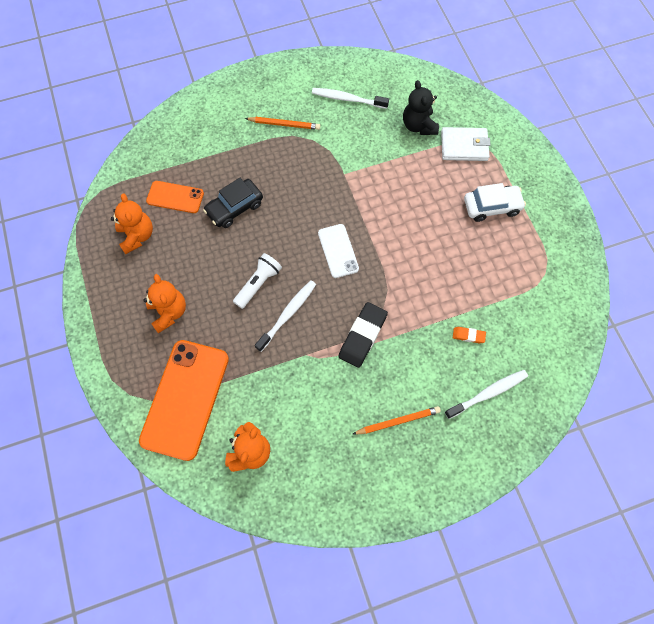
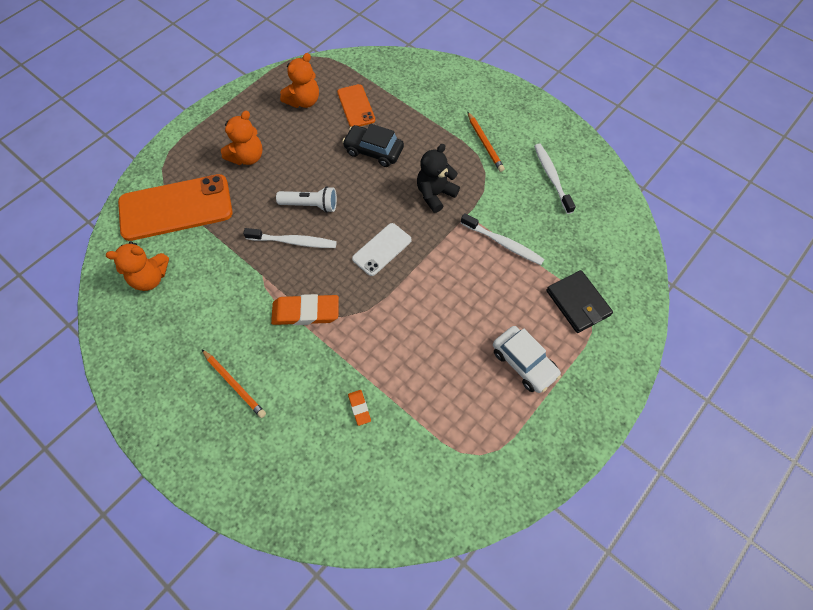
camera: 60 degrees right, 5 degrees down
black eraser [338,302,388,368] -> orange eraser [271,294,339,325]
black teddy bear [403,80,439,135] -> black teddy bear moved to [417,144,460,213]
white wallet [441,127,491,161] -> black wallet [546,270,613,333]
white toothbrush [445,370,528,419] -> white toothbrush moved to [461,213,545,265]

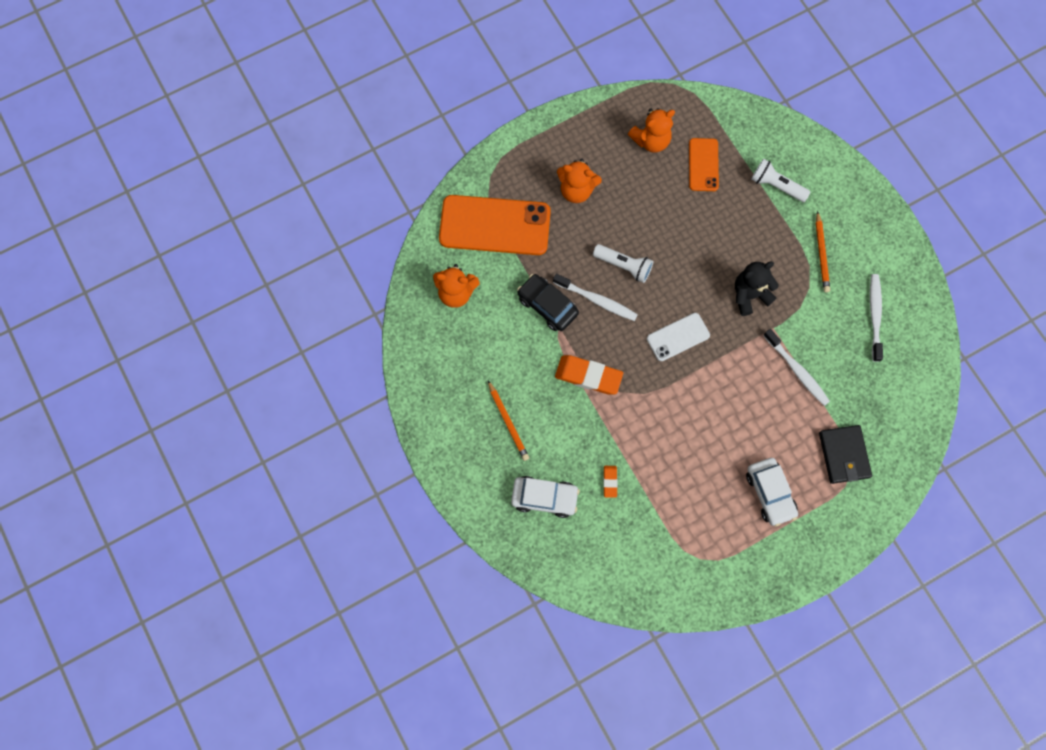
camera: 20 degrees right, 10 degrees up
orange teddy bear [221,111,262,165] -> orange teddy bear turned 45 degrees clockwise [557,159,602,203]
black car [342,123,404,167] -> black car moved to [517,274,579,331]
none -> white car [511,476,580,518]
none -> white flashlight [751,159,810,202]

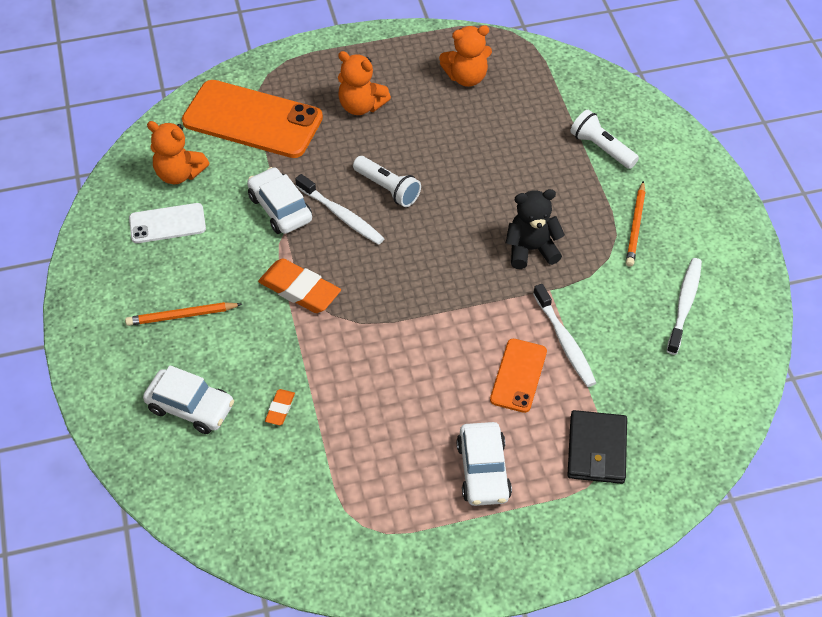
camera: 15 degrees right, 20 degrees down
orange pencil [488,381,529,461] -> orange pencil turned 90 degrees clockwise [125,302,242,326]
black car [517,274,579,331] -> white car [247,167,312,234]
white phone [647,313,710,361] -> white phone moved to [129,203,206,243]
orange phone [689,138,719,191] -> orange phone moved to [490,339,547,413]

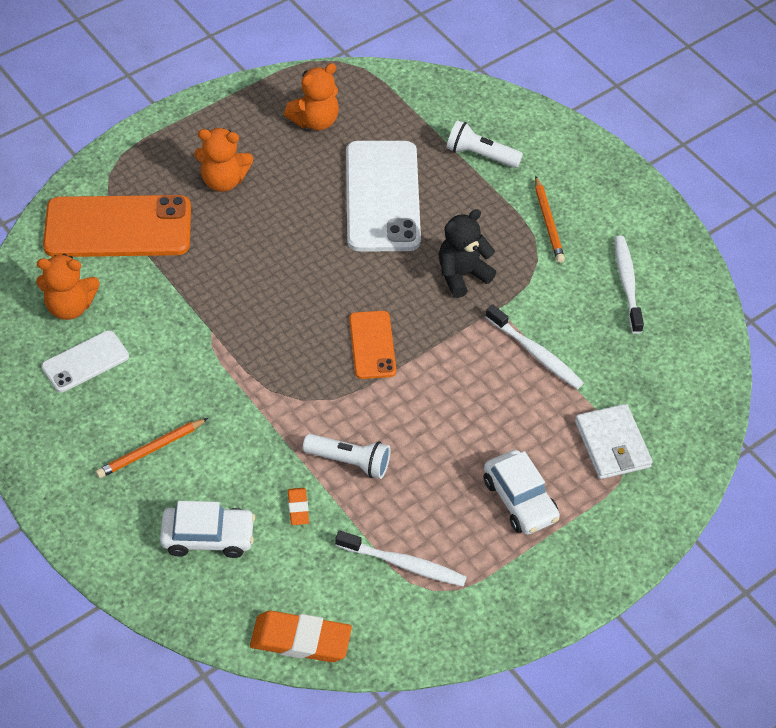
camera: 25 degrees left, 0 degrees up
white car [247,167,312,234] -> none
orange eraser [258,258,341,313] -> orange eraser moved to [250,611,352,662]
white toothbrush [295,174,385,245] -> white toothbrush moved to [335,531,467,587]
white flashlight [353,156,421,207] -> white flashlight moved to [303,434,390,479]
orange phone [490,339,547,413] -> orange phone moved to [349,311,396,379]
black wallet [567,410,627,484] -> white wallet [575,404,653,479]
none -> white phone [346,141,421,251]

